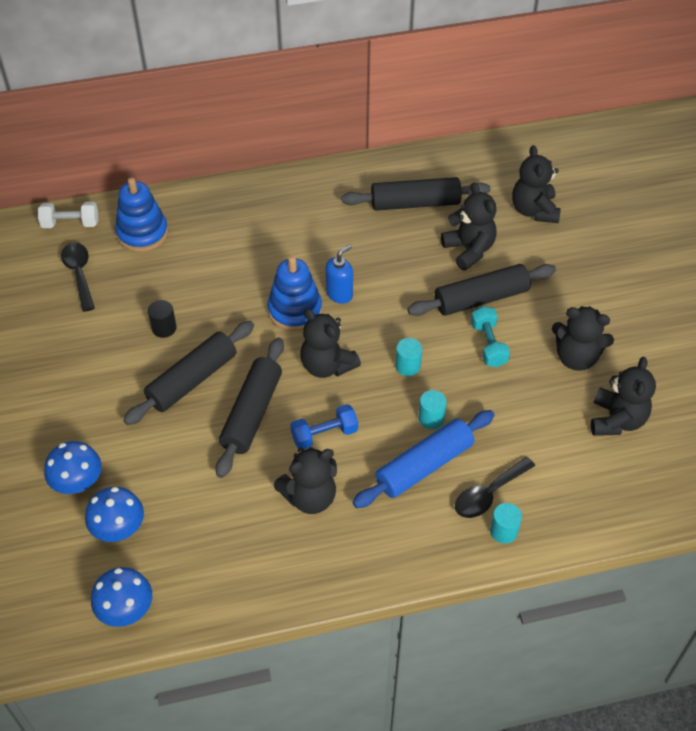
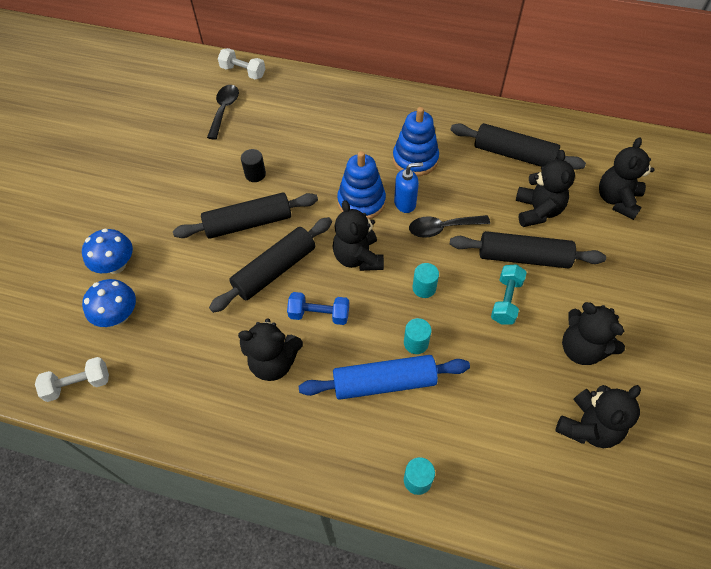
camera: 30 degrees right, 5 degrees up
blue mushroom [91,567,152,627] -> white dumbbell [35,357,109,402]
blue stacking toy [115,178,168,252] -> blue stacking toy moved to [393,107,439,176]
black spoon [455,457,535,518] -> black spoon moved to [409,215,490,238]

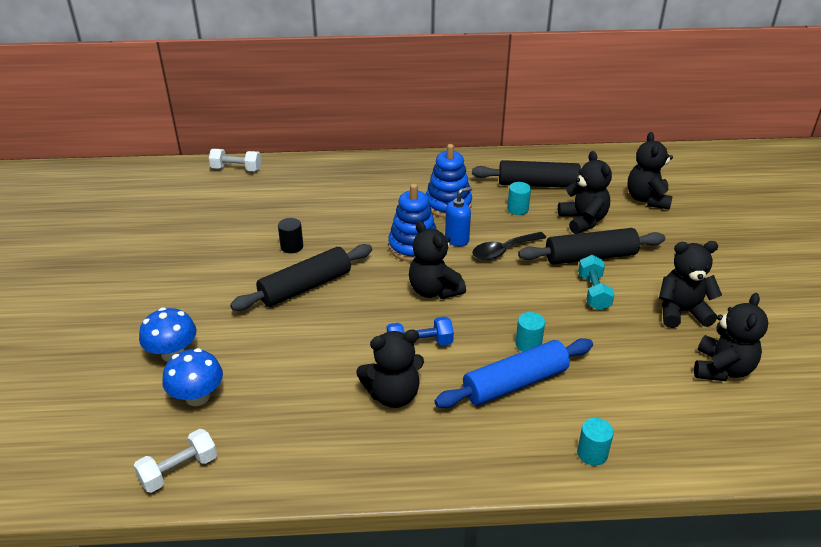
camera: 20 degrees left, 20 degrees down
black spoon [207,85,239,140] -> none
black rolling pin [209,217,332,313] -> none
turquoise cylinder [413,263,439,298] -> turquoise cylinder moved to [507,182,531,215]
black teddy bear [562,302,625,365] -> black teddy bear turned 150 degrees clockwise [659,241,722,328]

